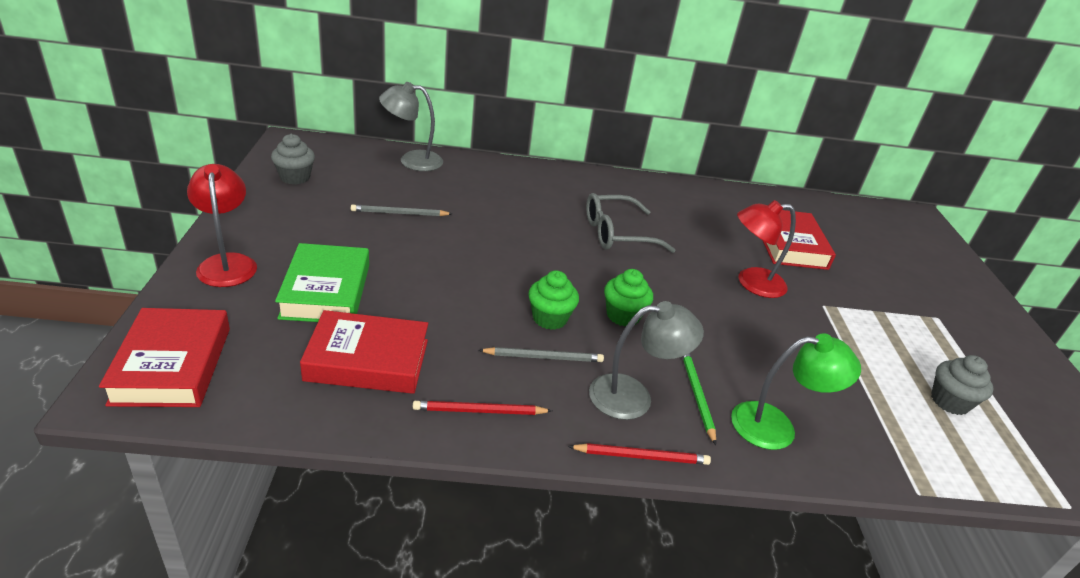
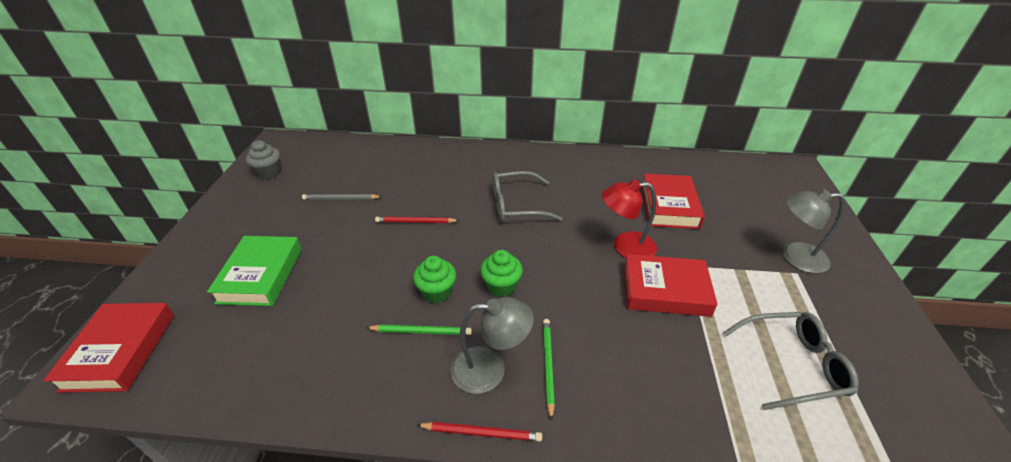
camera: 10 degrees right, 5 degrees up
red lamp [187,164,257,287] -> none
red book [300,310,428,394] -> red book moved to [623,254,718,317]
grey lamp [379,82,443,171] -> grey lamp moved to [783,189,845,273]
red pencil [413,401,552,415] -> red pencil moved to [375,217,460,223]
grey pencil [478,347,604,362] -> green pencil [366,324,472,335]
green lamp [731,333,861,450] -> none
grey cupcake [931,355,994,415] -> grey glasses [723,312,859,410]

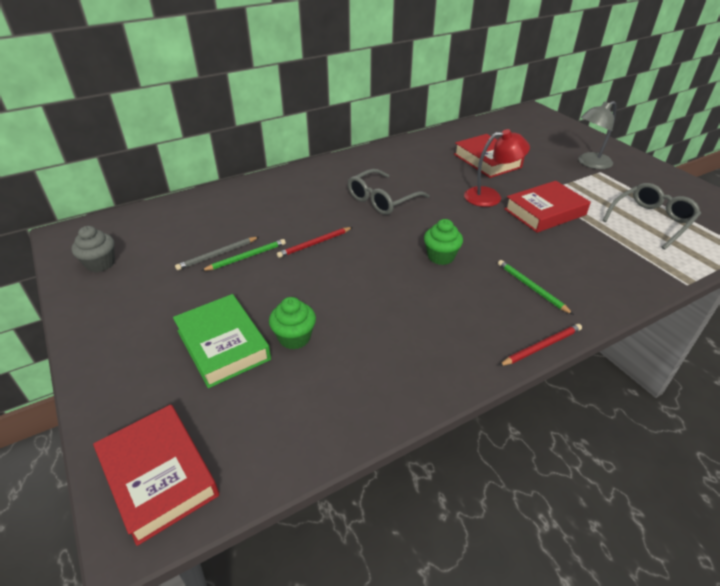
camera: 35 degrees left, 0 degrees up
green pencil [366,324,472,335] -> green pencil moved to [201,239,286,271]
green cupcake [413,256,456,303] -> green cupcake moved to [269,297,316,349]
grey lamp [450,297,534,394] -> none
red lamp [602,179,657,258] -> red lamp turned 150 degrees counterclockwise [464,129,530,207]

